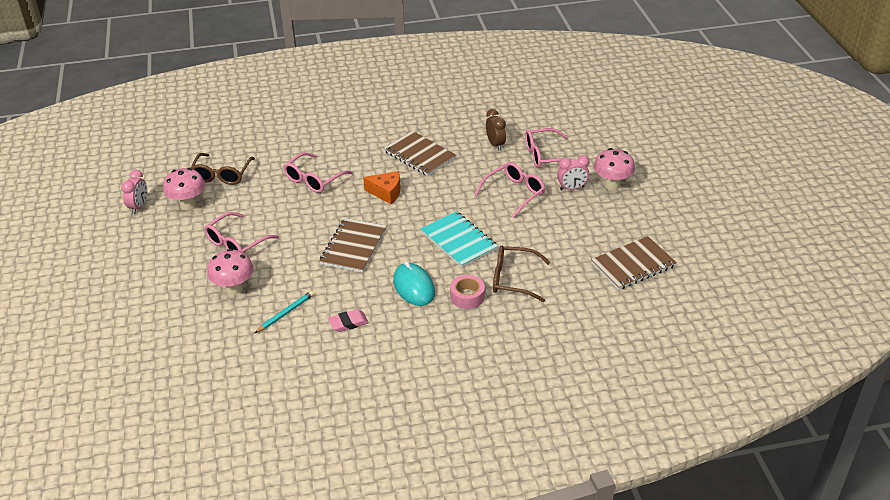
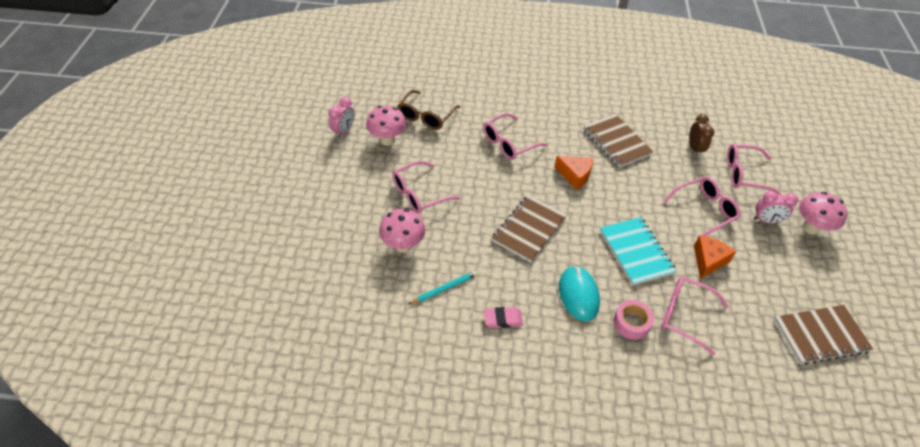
camera: 15 degrees right, 10 degrees up
brown glasses [493,246,550,302] -> pink glasses [661,276,729,355]
none -> orange cheese [694,235,736,279]

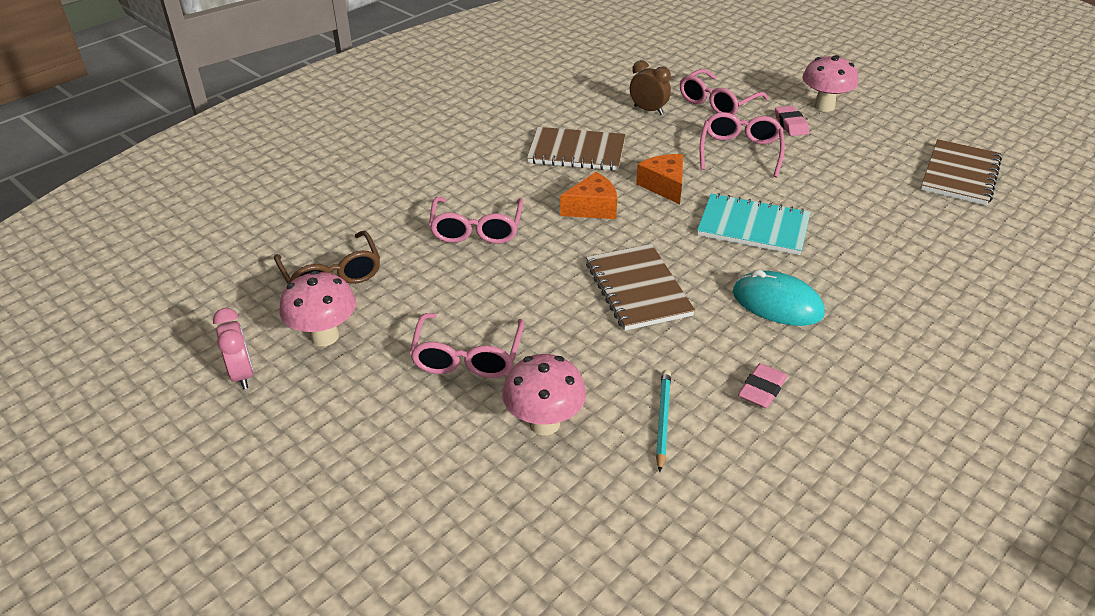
camera: 50 degrees left, 10 degrees down
pink tape [613,300,654,340] -> none
pink glasses [661,276,729,355] -> none
orange cheese [694,235,736,279] -> orange cheese moved to [636,154,683,204]
pink clock [754,191,798,223] -> pink eraser [775,106,809,136]

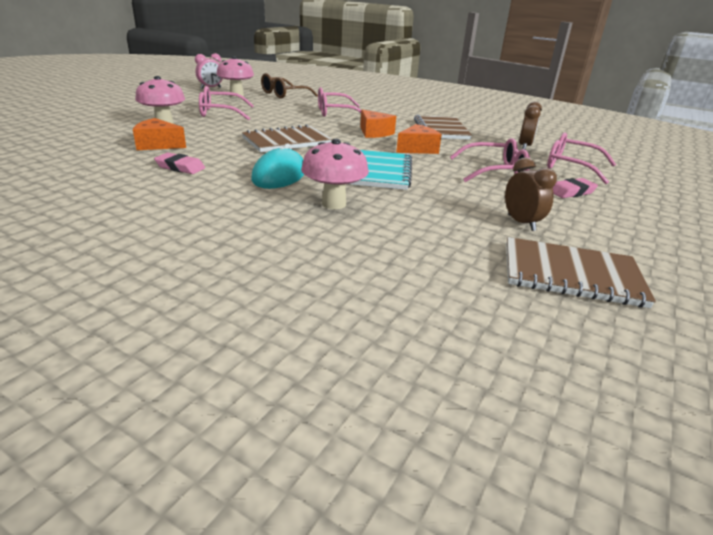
camera: 75 degrees right, 10 degrees down
turquoise pencil [656,370,671,472] -> orange cheese [133,118,186,150]
pink mushroom [802,55,858,112] -> pink mushroom moved to [301,139,369,209]
none -> brown clock [505,158,557,231]

